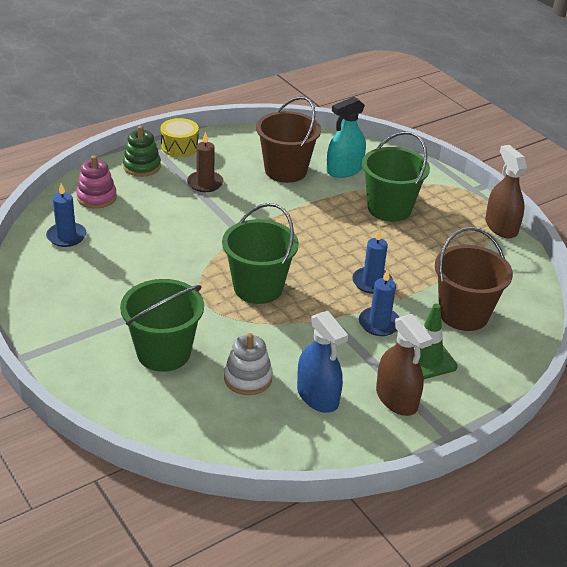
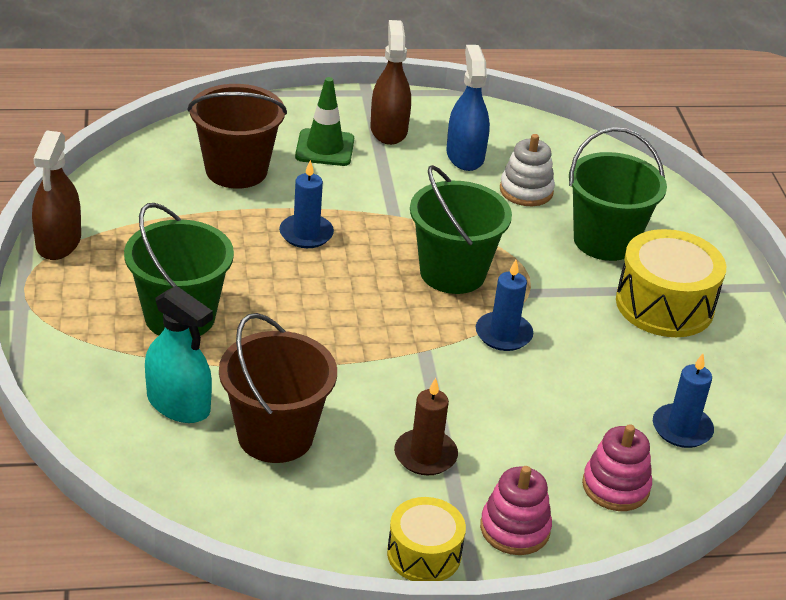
camera: 155 degrees left, 0 degrees up
green stacking toy [123,126,161,177] -> pink stacking toy [480,466,552,555]
turquoise spray bottle [326,97,366,178] -> turquoise spray bottle turned 45 degrees clockwise [145,286,213,423]
blue candle [359,269,399,336] -> blue candle moved to [476,260,533,351]
none -> yellow drum [616,229,726,337]

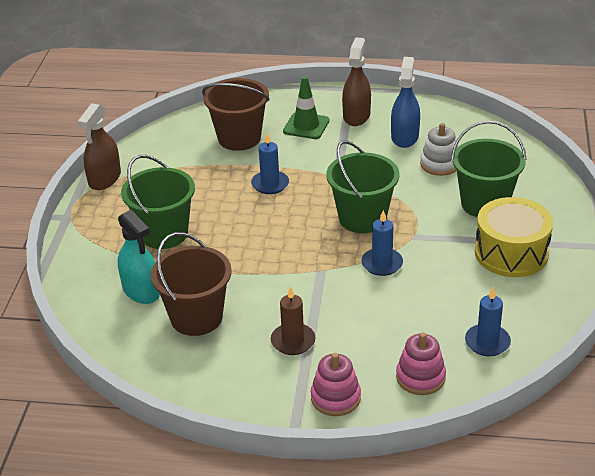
camera: 20 degrees right, 0 degrees up
yellow drum [387,497,466,581] -> none

